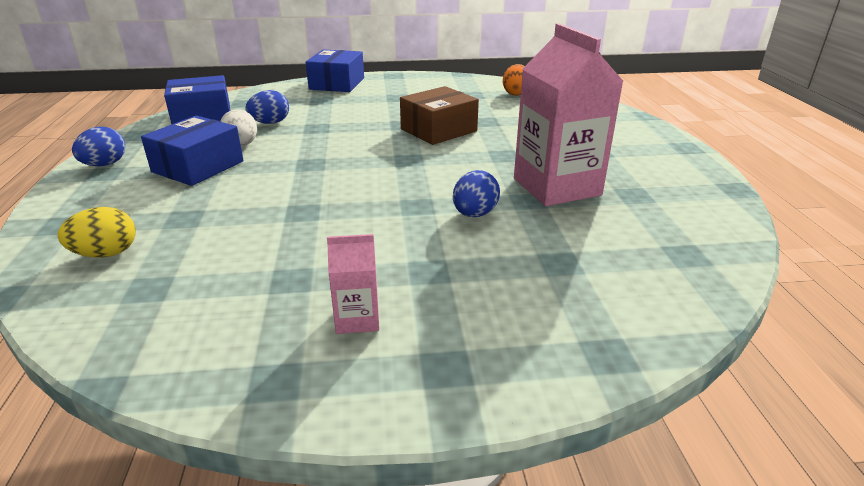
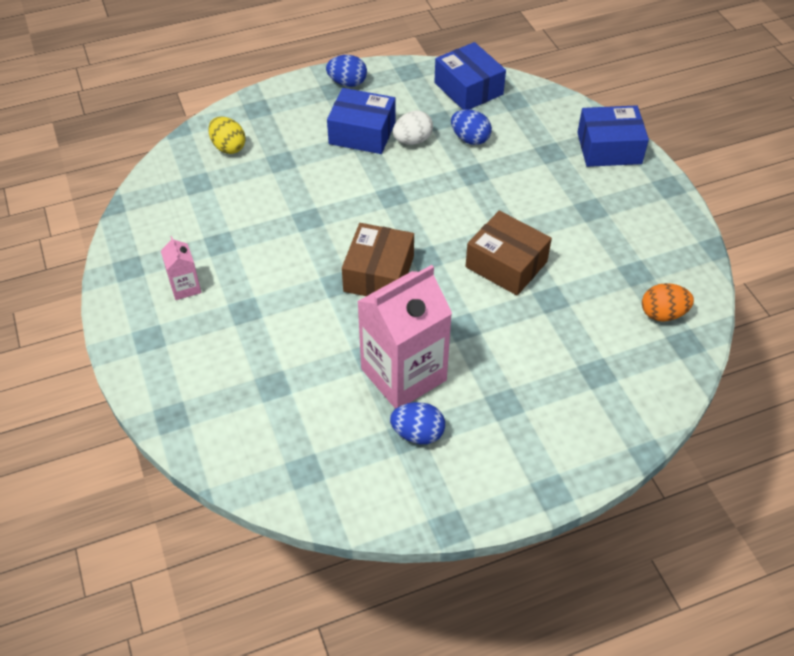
camera: 75 degrees right, 20 degrees up
blue egg [453,170,500,217] -> blue egg moved to [390,402,445,444]
none -> brown box [342,223,414,296]

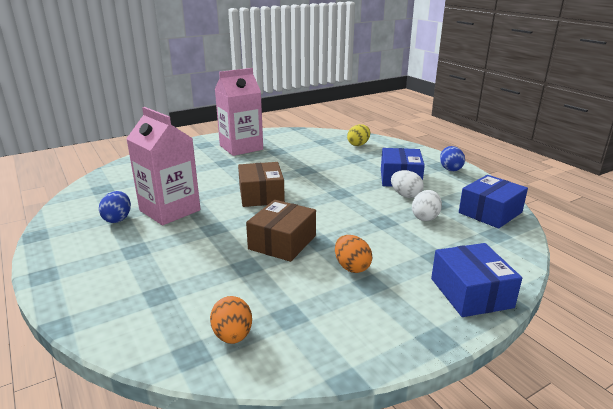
camera: 80 degrees right, 25 degrees down
pink carton [161,236,201,300] -> pink carton [215,68,263,156], size x2.19
brown box [342,223,414,296] -> brown box turned 75 degrees clockwise [238,162,285,207]
blue egg [451,109,492,145] -> white egg [412,190,442,221]
none -> orange egg [335,235,372,273]

